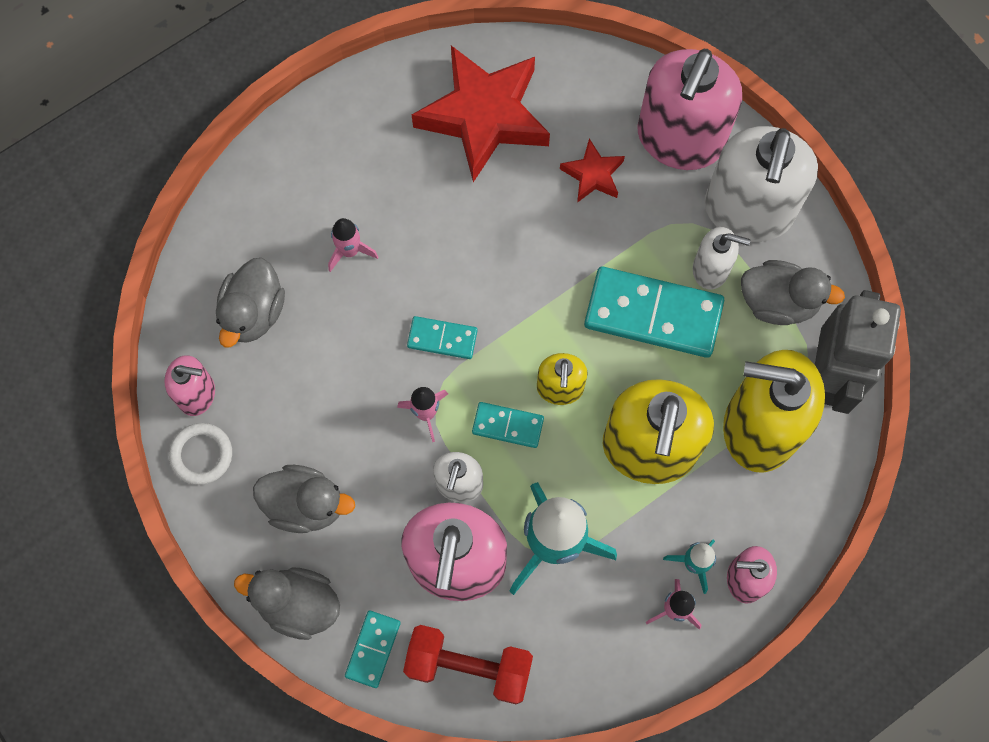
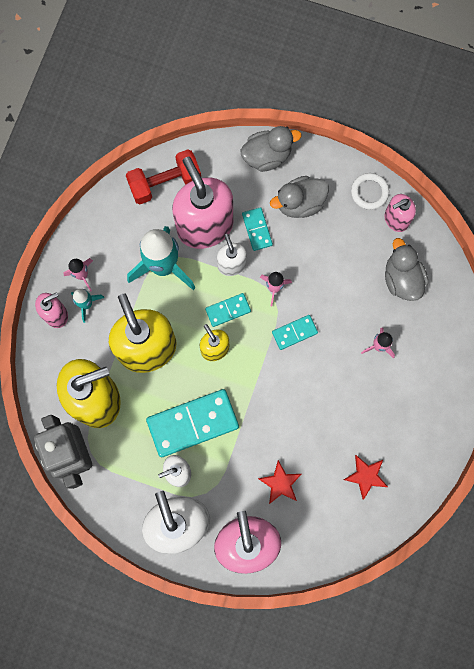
camera: 145 degrees right, 5 degrees up
turquoise domino [345,610,401,688] -> turquoise domino moved to [242,207,273,251]
red star [412,45,550,182] -> red star [344,455,388,500], size x0.47
grey duck [741,260,845,325] -> none

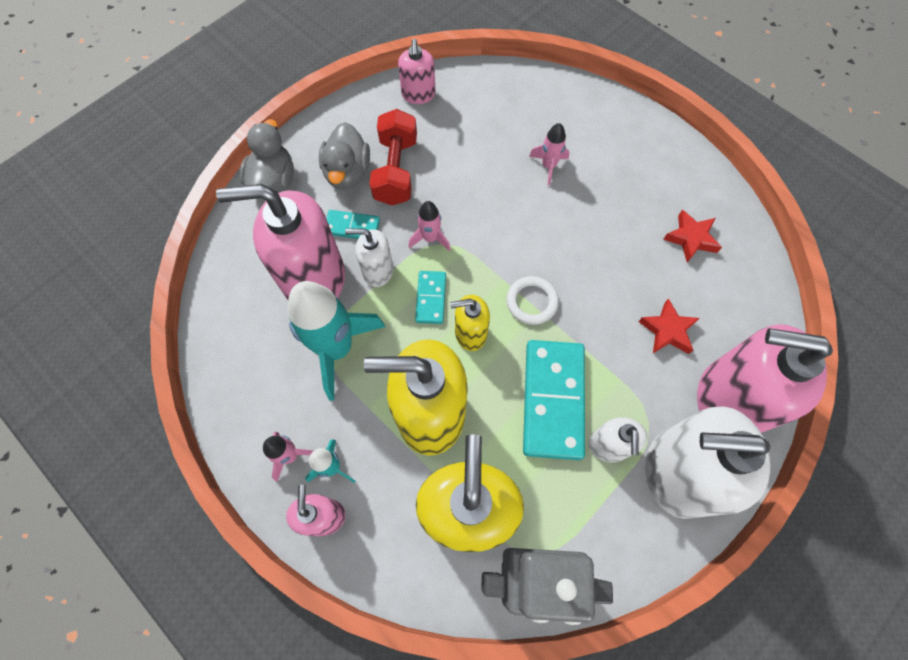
camera: 65 degrees left, 10 degrees down
red dumbbell [126,149,201,204] -> red dumbbell moved to [369,109,417,205]
turquoise domino [272,315,318,350] -> none
white ring [351,173,389,210] -> white ring moved to [506,276,559,325]
grey duck [385,238,428,301] -> none

